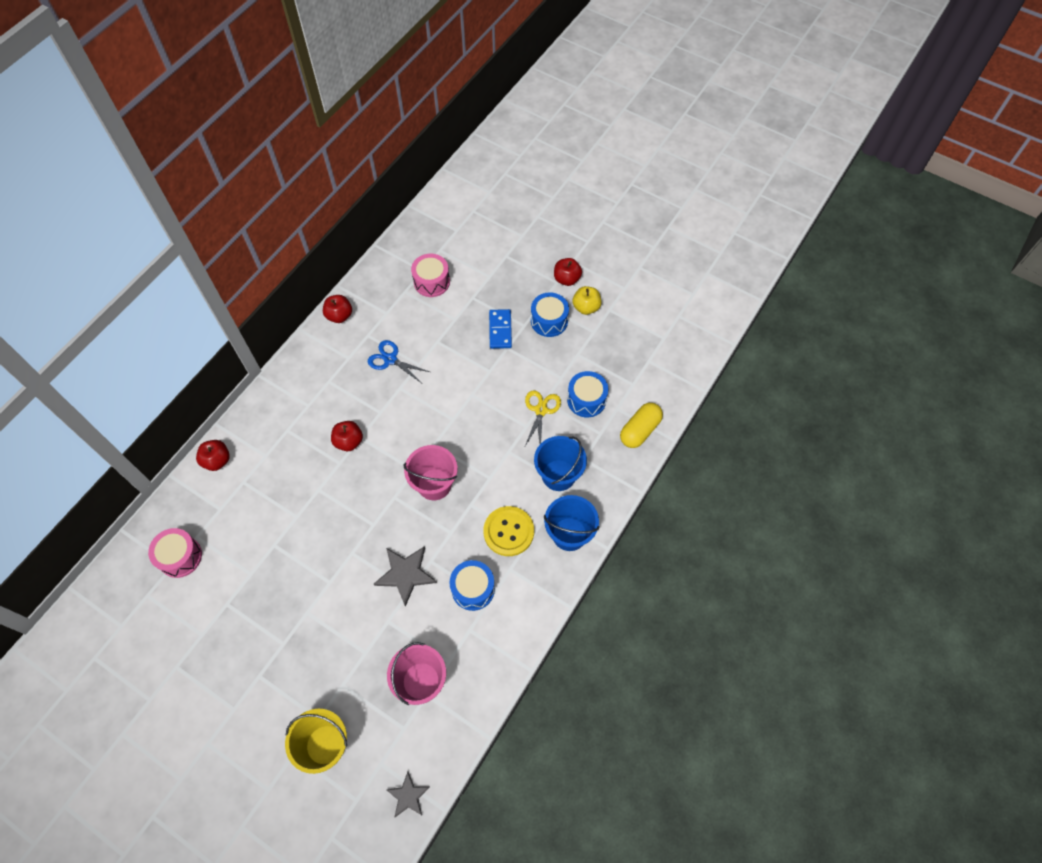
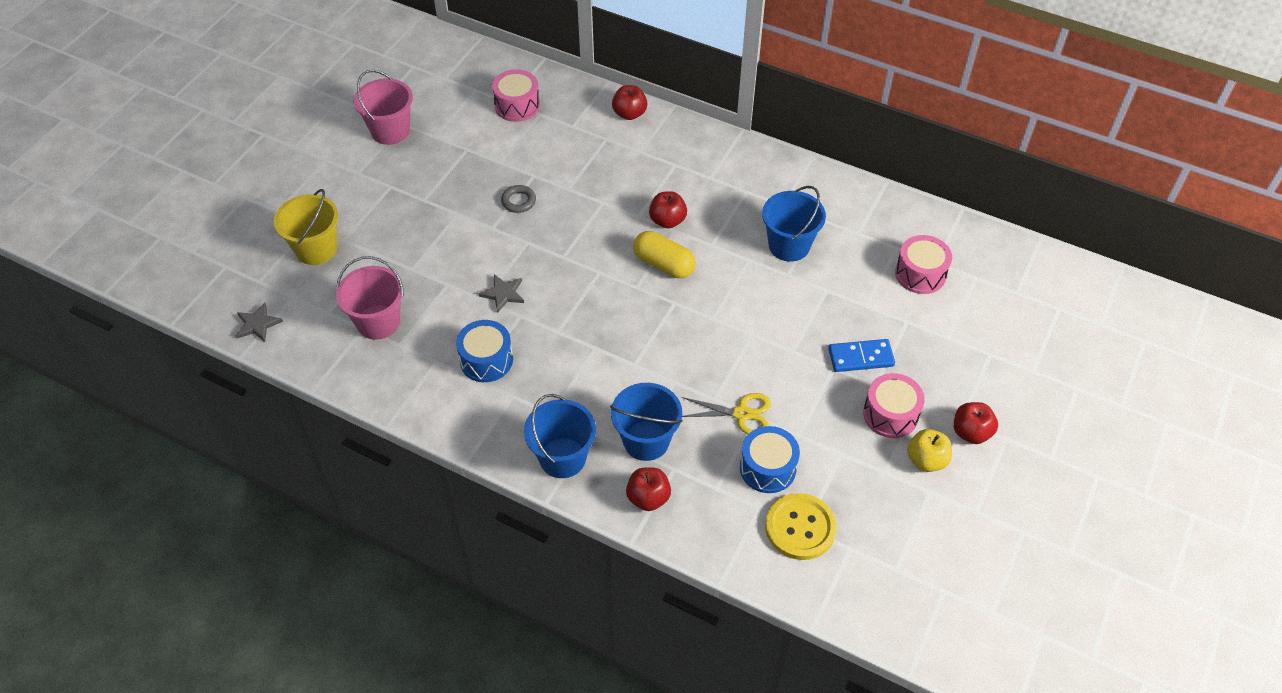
camera: 85 degrees right, 10 degrees down
red apple [323,295,352,323] -> red apple moved to [626,467,671,511]
blue scissors [368,340,430,383] -> blue bucket [762,186,826,262]
grey star [374,546,437,607] -> grey star [479,274,524,313], size x0.63
pink bucket [403,445,457,500] -> pink bucket moved to [354,70,413,145]
yellow button [483,506,534,556] -> yellow button moved to [765,493,837,560]
blue drum [531,292,569,337] -> pink drum [863,373,925,438]
yellow capsule [620,403,663,448] -> yellow capsule moved to [633,231,696,278]
none -> grey ring [501,185,536,213]

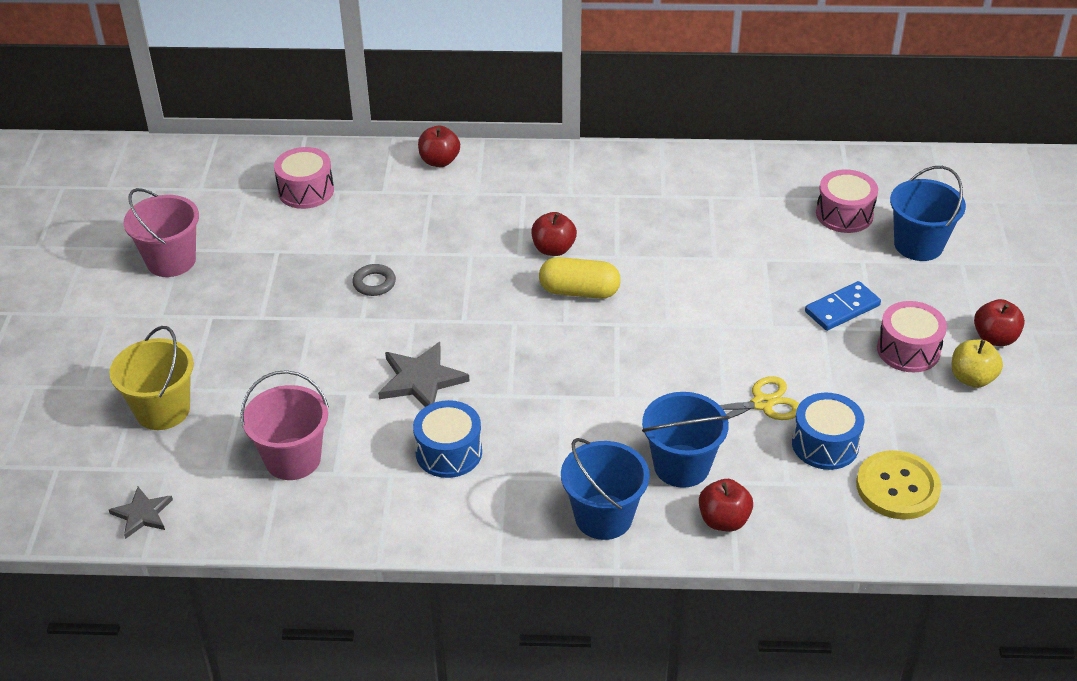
camera: 25 degrees left, 10 degrees down
grey star [479,274,524,313] -> grey star [378,342,469,407], size x1.59
blue bucket [762,186,826,262] -> blue bucket moved to [890,166,966,261]

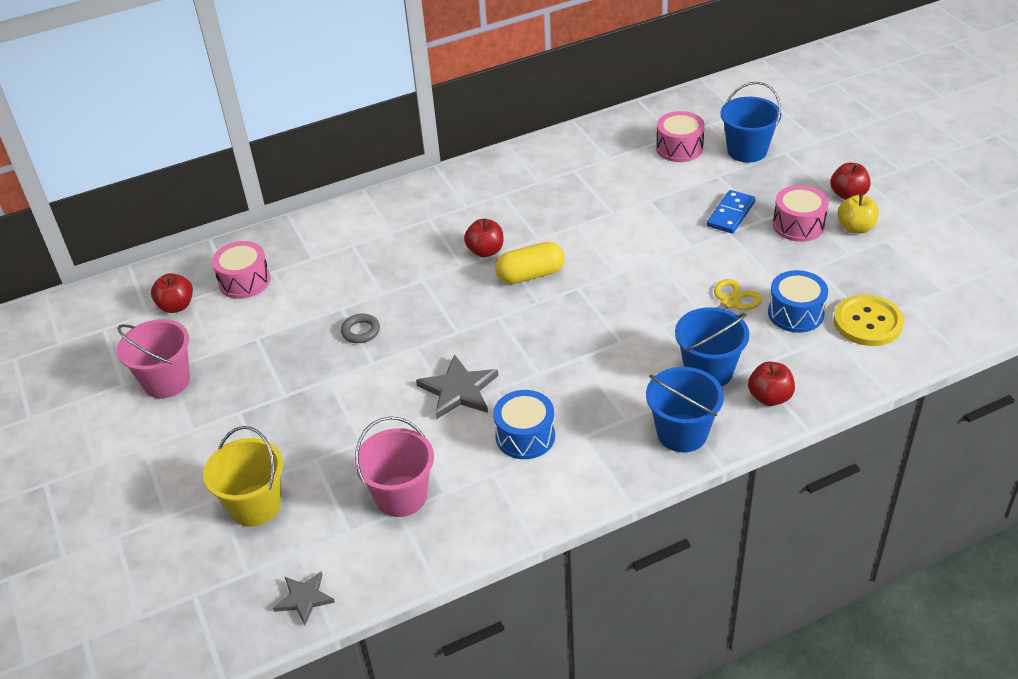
camera: 25 degrees left, 0 degrees up
red apple [418,126,460,167] -> red apple moved to [151,273,193,313]

